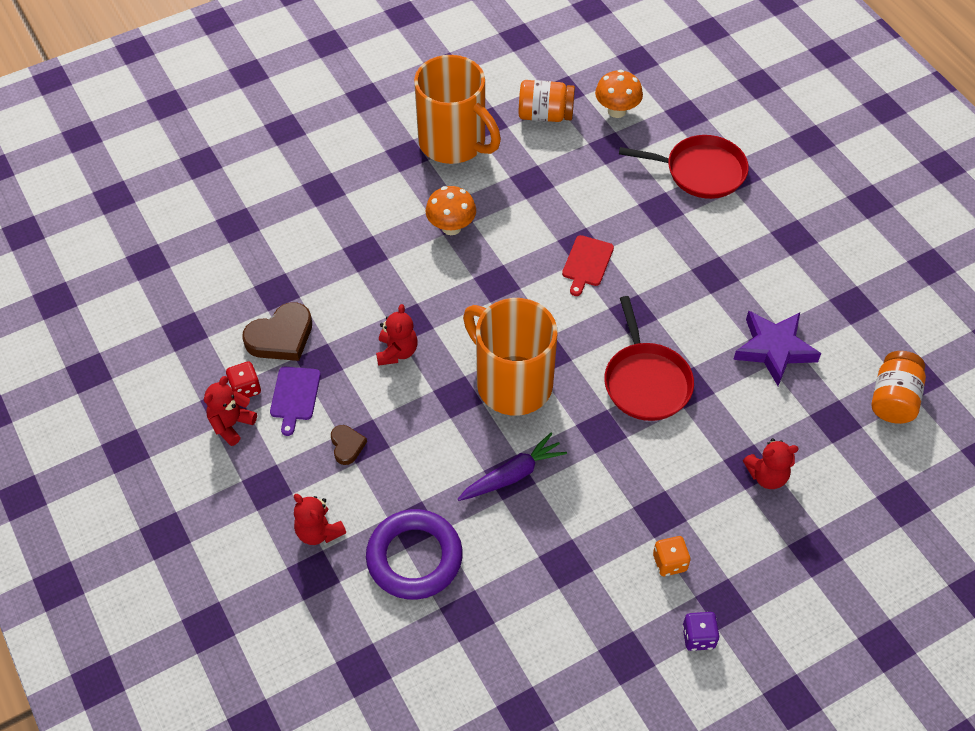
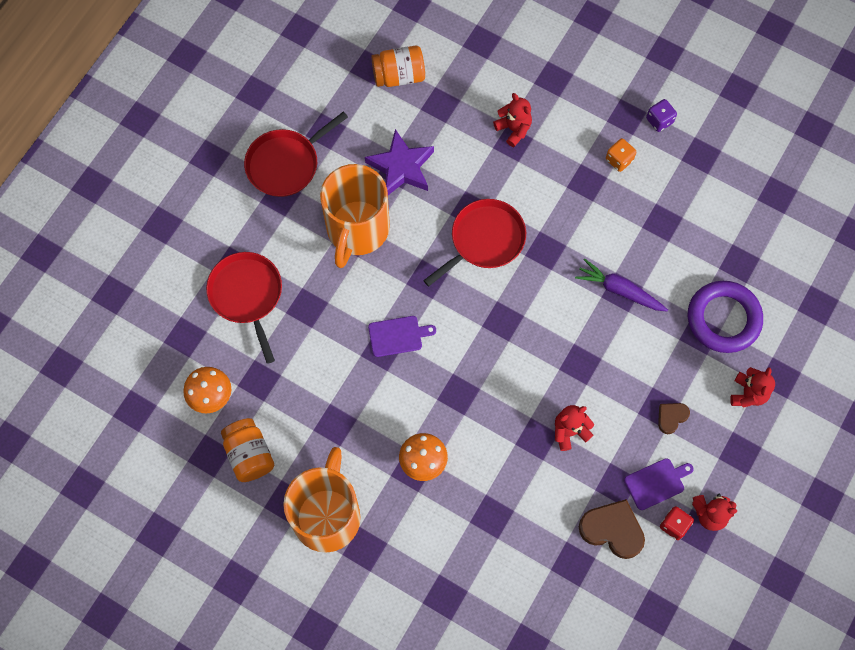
camera: 120 degrees left, 15 degrees up
orange mug [463,298,557,416] -> orange mug moved to [320,164,390,268]
red cutting board [562,235,614,296] -> purple cutting board [368,316,436,357]
none -> red pan [244,111,348,197]

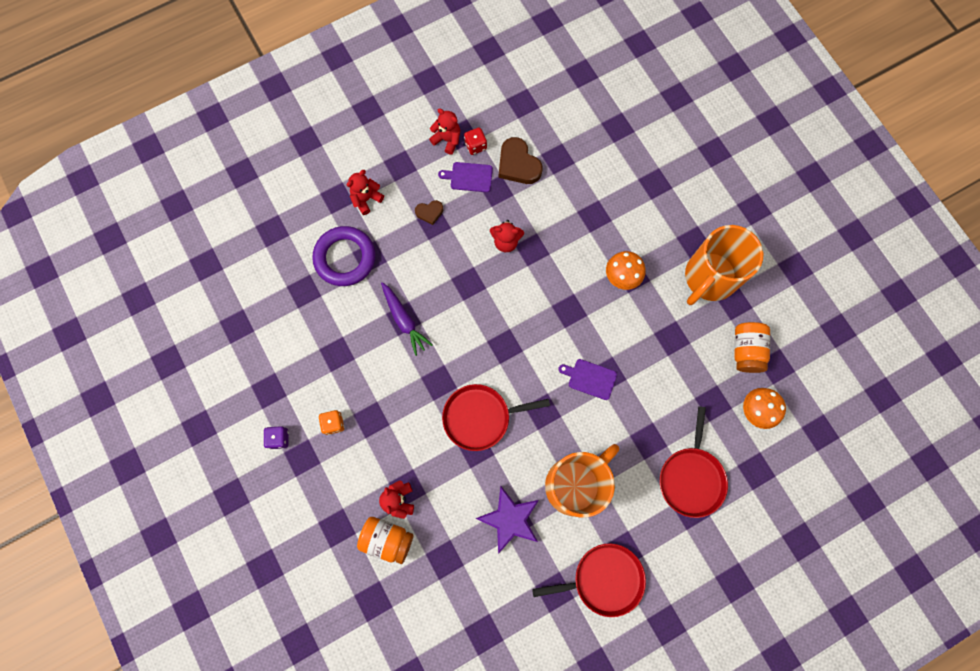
camera: 150 degrees left, 5 degrees up
orange jar [371,46,425,87] -> orange jar moved to [357,517,413,564]

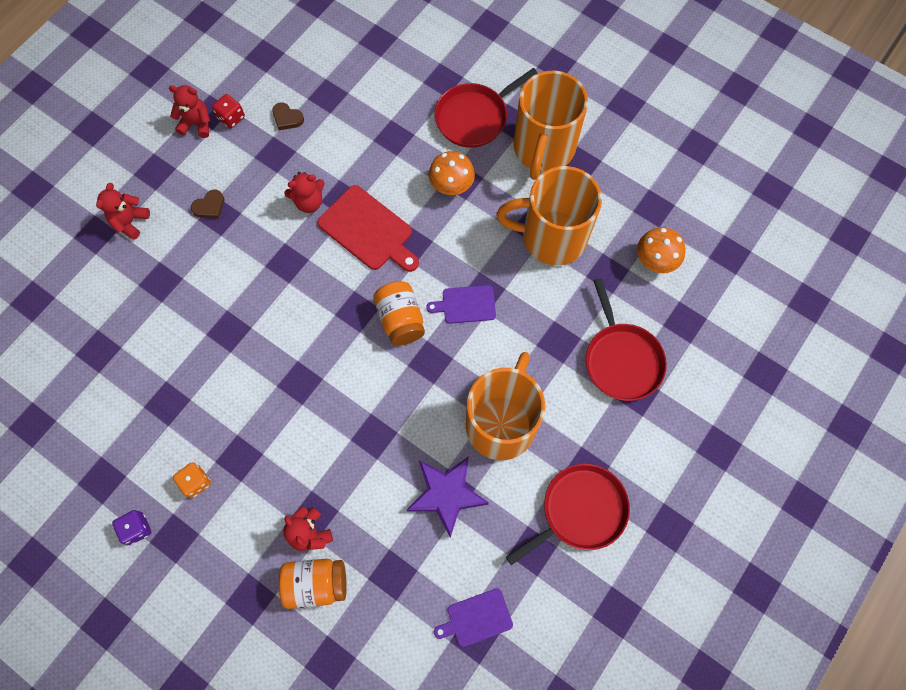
camera: 25 degrees left, 5 degrees down
purple ring [312,226,376,286] -> none
purple carrot [381,282,433,356] -> none
purple cutting board [438,162,493,192] -> purple cutting board moved to [434,588,513,647]
red pan [442,384,550,451] -> red pan moved to [435,68,538,148]
brown heart [499,137,542,184] -> brown heart [272,102,304,130], size x0.55
orange jar [734,322,770,373] -> orange jar moved to [373,281,425,346]
none -> red cutting board [317,185,419,272]
none -> orange mug [496,166,602,266]

